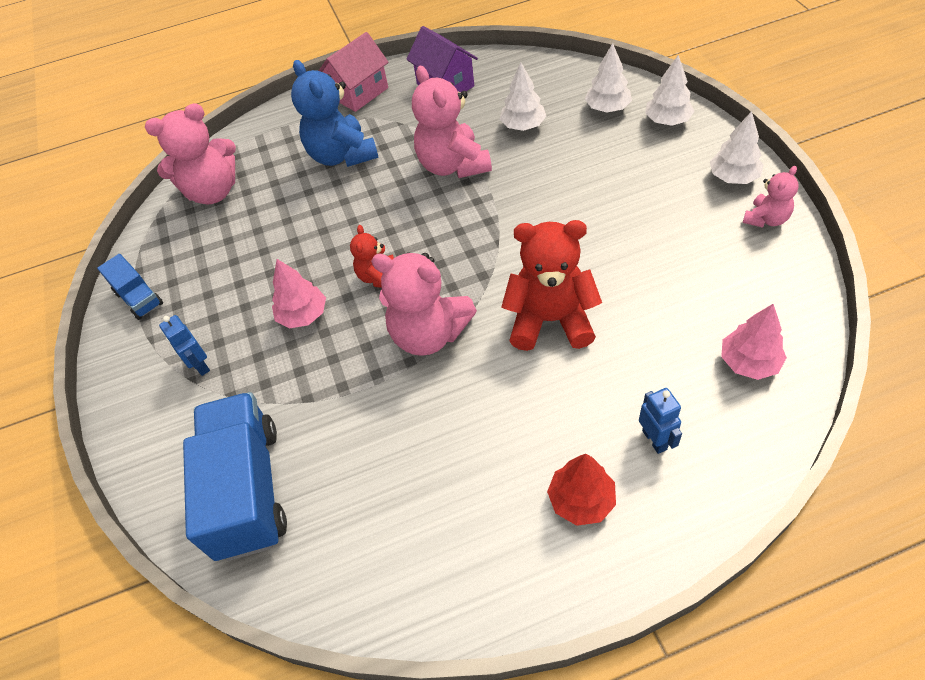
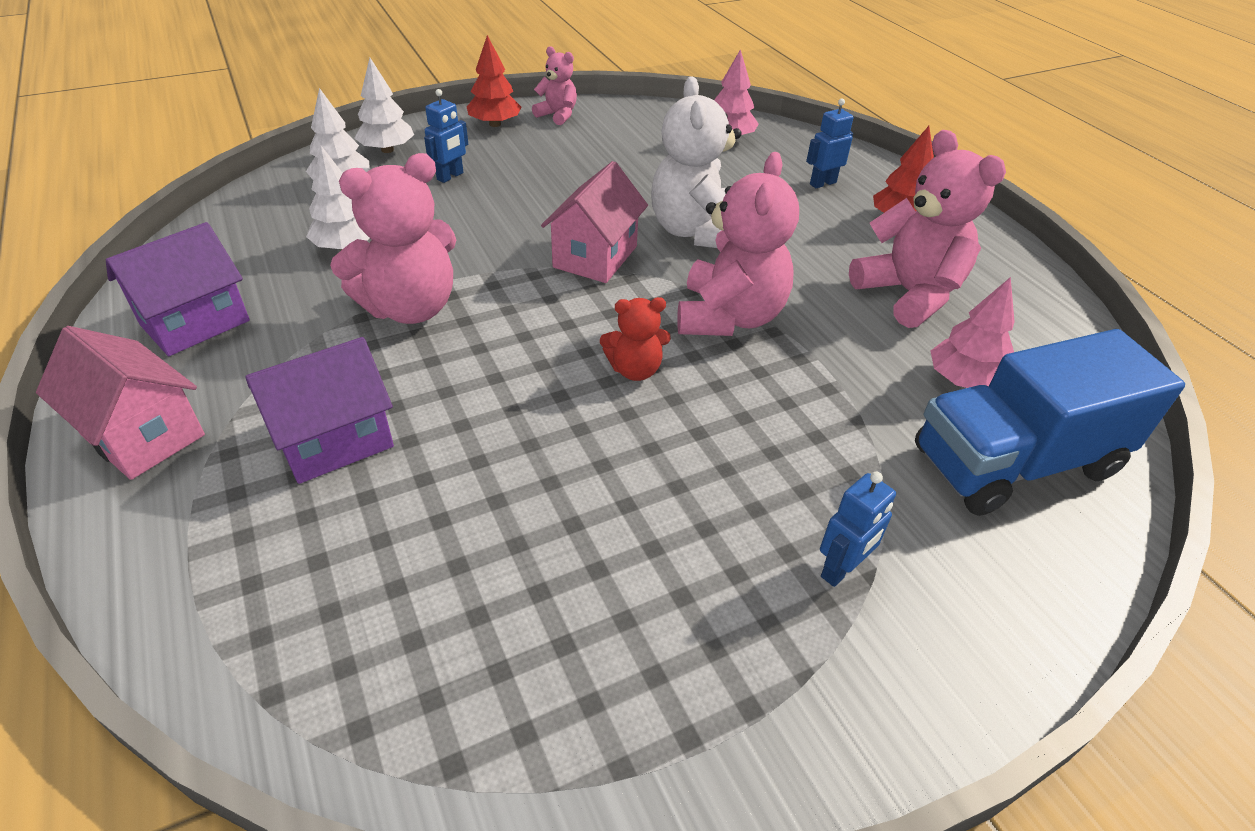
camera: 105 degrees left, 10 degrees down
blue truck [97,254,163,320] -> none
pink teddy bear [145,103,236,205] -> pink teddy bear moved to [849,130,1006,328]
pink tree [272,259,326,329] -> pink tree moved to [930,277,1015,388]
blue teddy bear [291,60,379,167] -> purple house [245,337,394,484]
red teddy bear [501,220,602,351] -> white teddy bear [651,77,741,248]
white tree [710,111,764,184] -> red tree [467,35,521,127]
none -> blue robot [424,89,468,183]
none -> pink house [541,161,648,283]

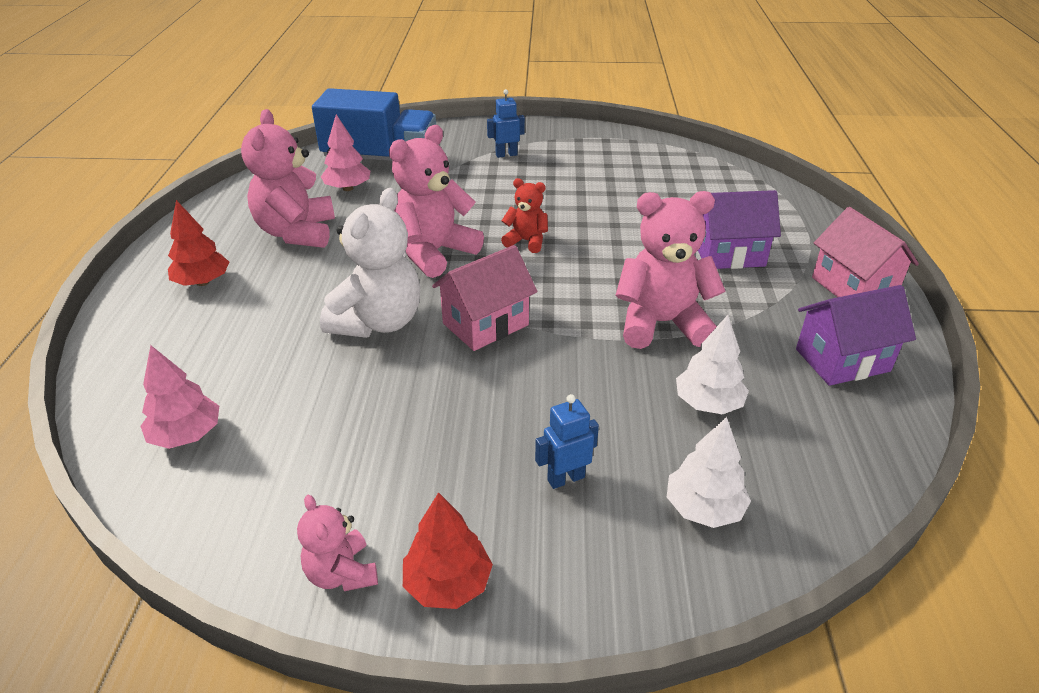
camera: 150 degrees left, 5 degrees down
white tree [355,58,414,153] -> none
blue robot [806,99,853,188] -> none

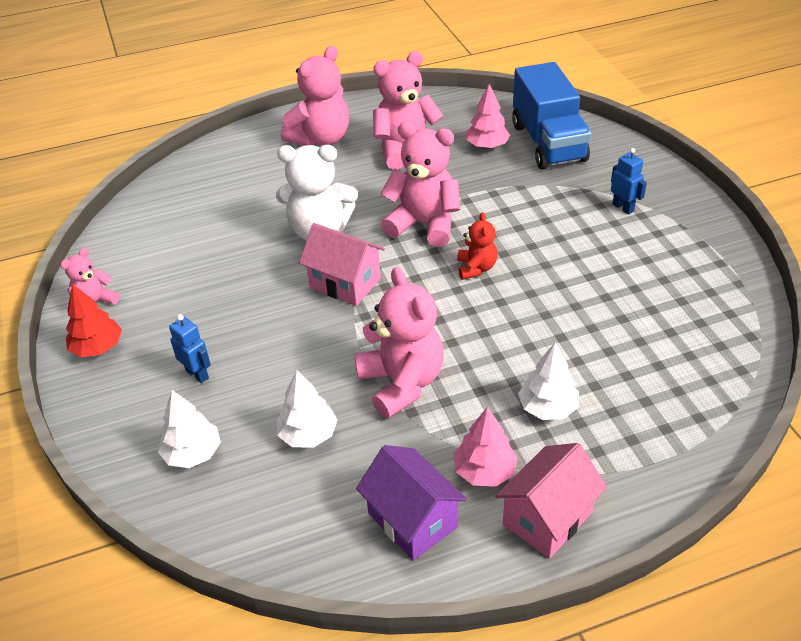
camera: 70 degrees right, 5 degrees up
pink tree [140,345,219,449] -> pink tree moved to [453,406,518,487]
red tree [168,200,229,286] -> pink teddy bear [281,46,349,146]
purple house [698,190,781,269] -> white tree [518,342,579,420]

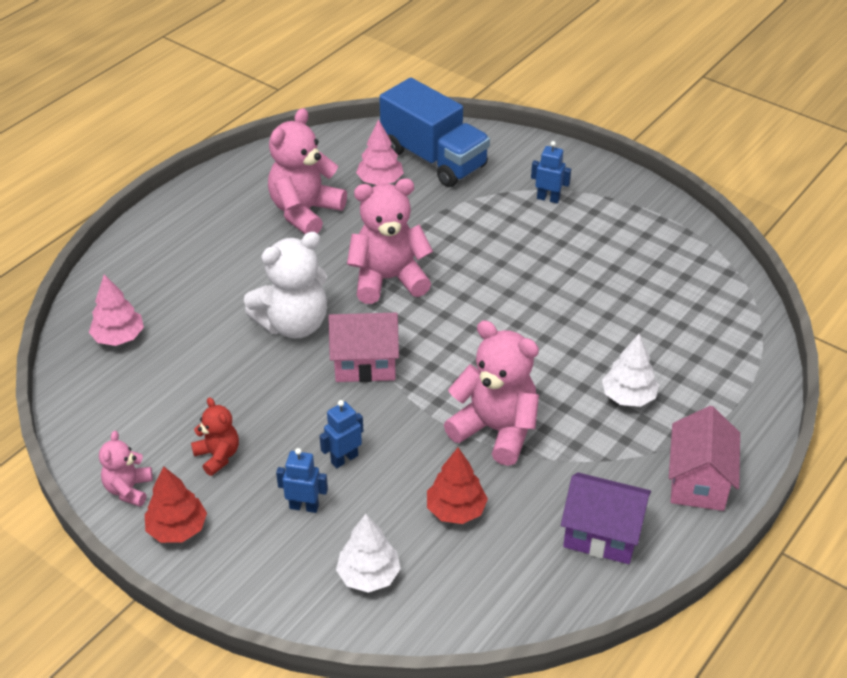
camera: 35 degrees left, 0 degrees up
white tree [277,370,338,448] -> red tree [427,448,488,524]
pink teddy bear [281,46,349,146] -> none
pink tree [453,406,518,487] -> pink tree moved to [89,274,144,346]
red teddy bear [457,212,497,280] -> red teddy bear moved to [191,397,239,476]
none -> blue robot [320,400,363,468]

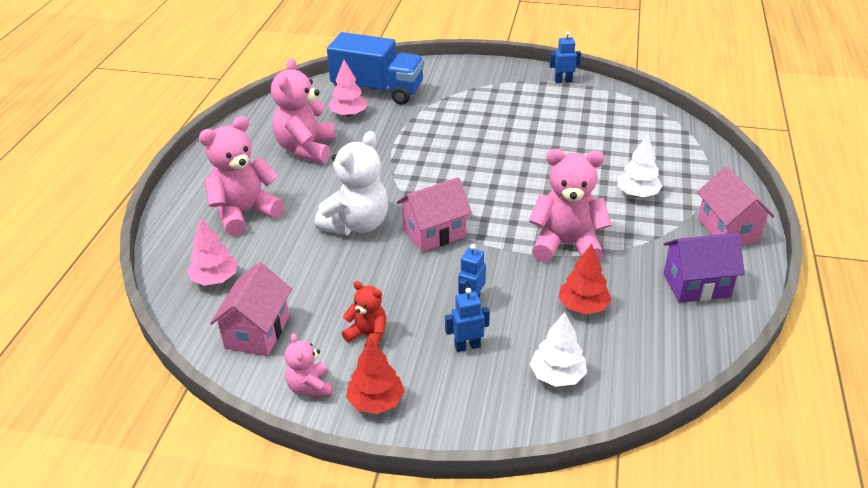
camera: 25 degrees left, 5 degrees down
pink teddy bear [347,178,433,304] -> pink teddy bear moved to [199,116,284,236]
blue robot [531,141,571,203] -> blue robot moved to [549,31,581,83]
none -> pink house [210,262,292,356]

